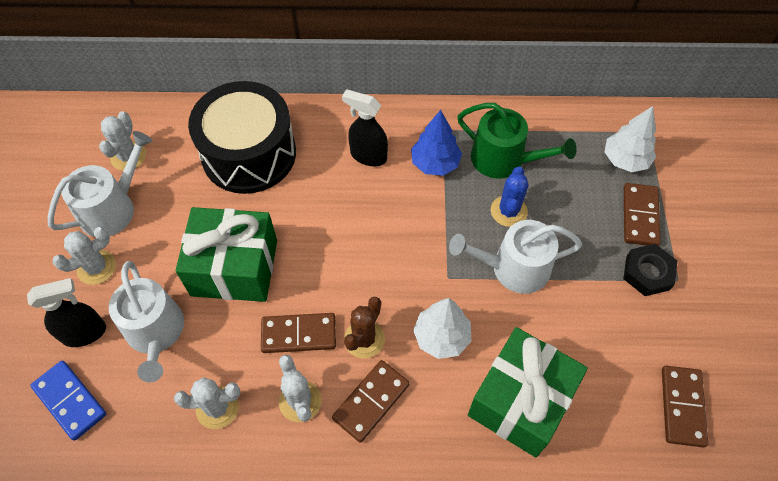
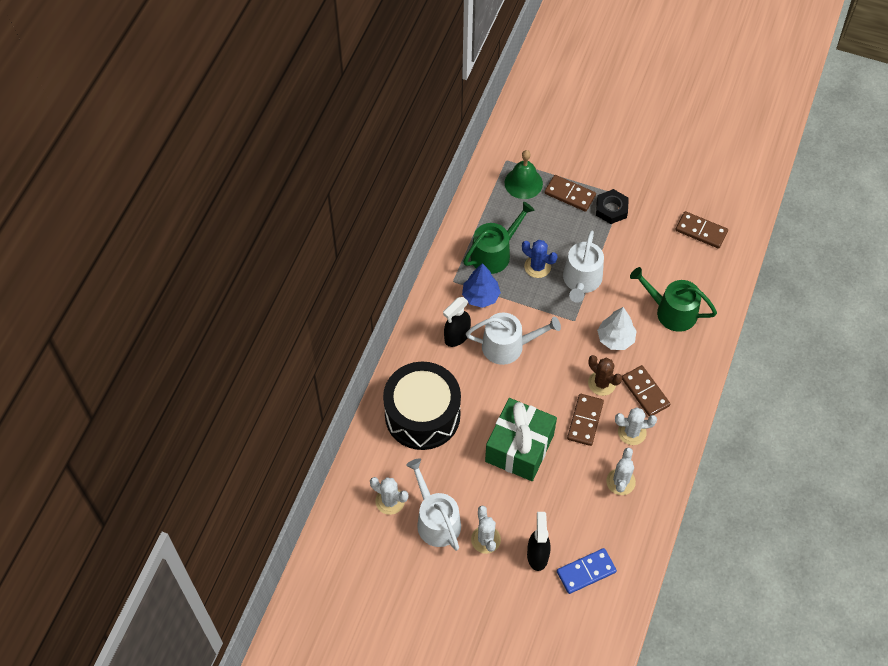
camera: 70 degrees left, 0 degrees up
white watering can [109,261,184,382] -> white watering can moved to [466,313,561,365]
green gift [468,327,588,457] -> green watering can [630,267,717,332]
white tree [605,106,656,172] -> green bell [505,150,543,199]

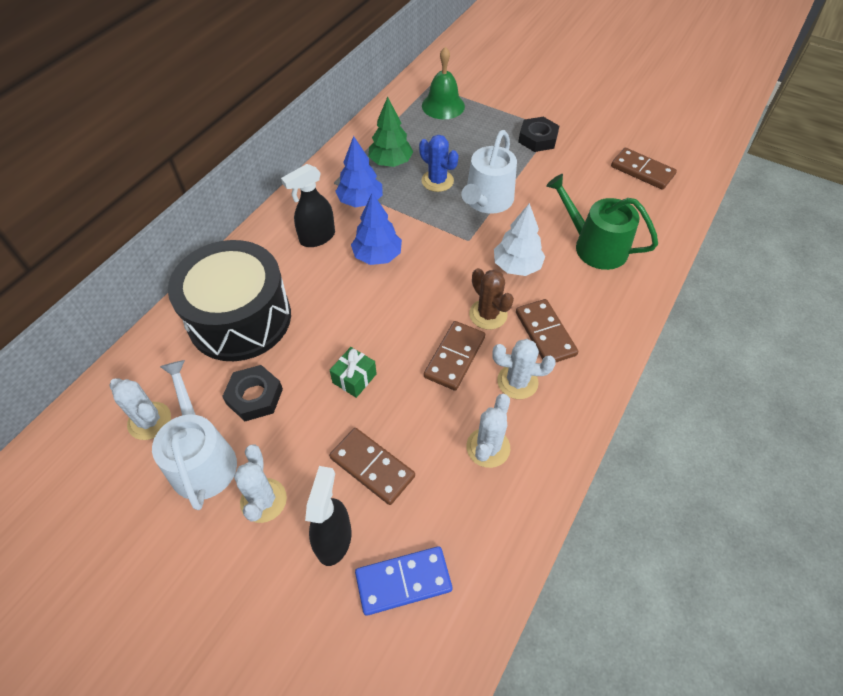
camera: 10 degrees right, 5 degrees down
green watering can [463,202,535,274] -> green tree [368,97,413,167]
white watering can [466,313,561,365] -> blue tree [351,193,402,265]
green gift [485,398,557,481] -> green gift [330,347,377,398], size x0.42
brown domino [544,175,596,212] -> brown domino moved to [329,428,415,505]
none -> black nut [222,365,283,421]

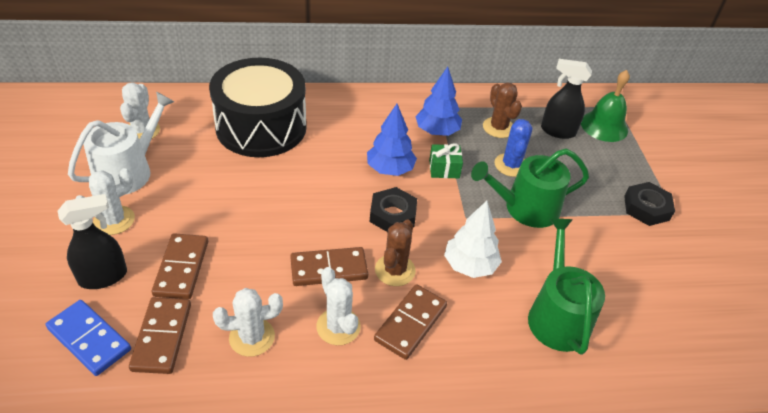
camera: 50 degrees right, 10 degrees down
black nut [222,365,283,421] -> black nut moved to [370,187,417,232]
black spray bottle [281,164,335,247] -> black spray bottle moved to [541,59,592,139]
green gift [330,347,377,398] -> green gift moved to [429,143,463,178]
green tree [368,97,413,167] -> brown cactus [483,83,522,138]
white watering can [461,130,517,214] -> green watering can [471,149,589,228]
brown domino [611,148,677,190] -> brown domino moved to [129,297,191,374]

